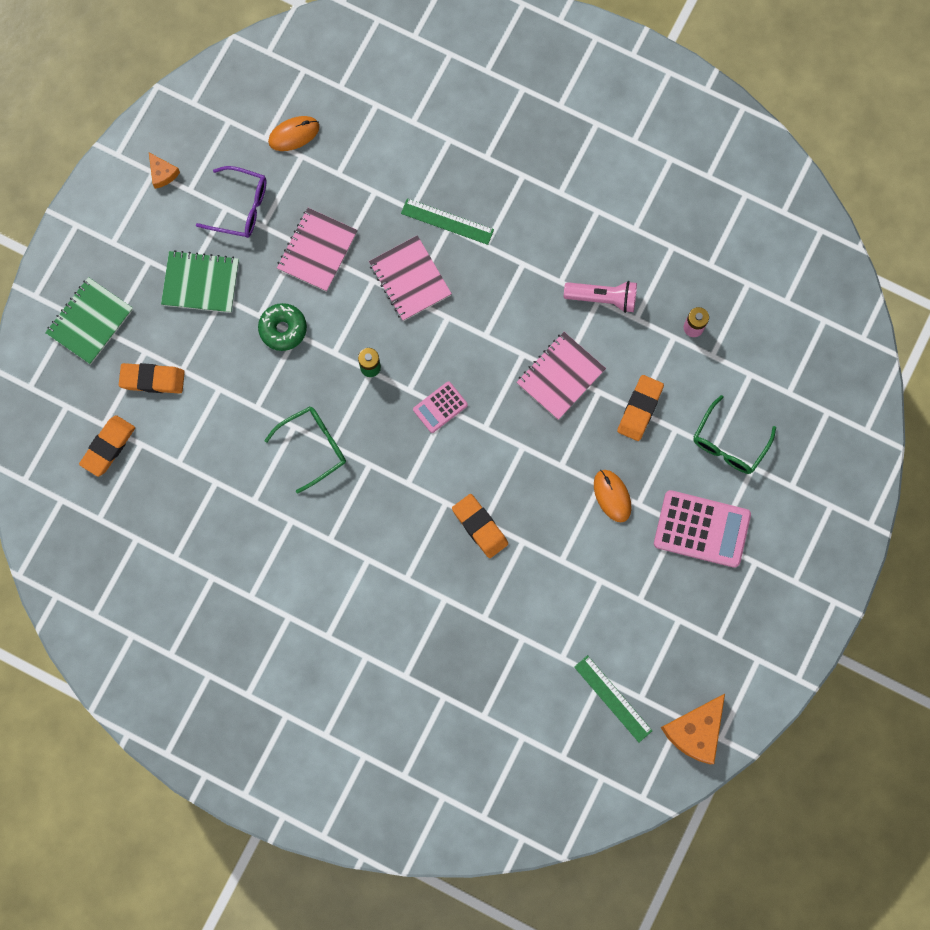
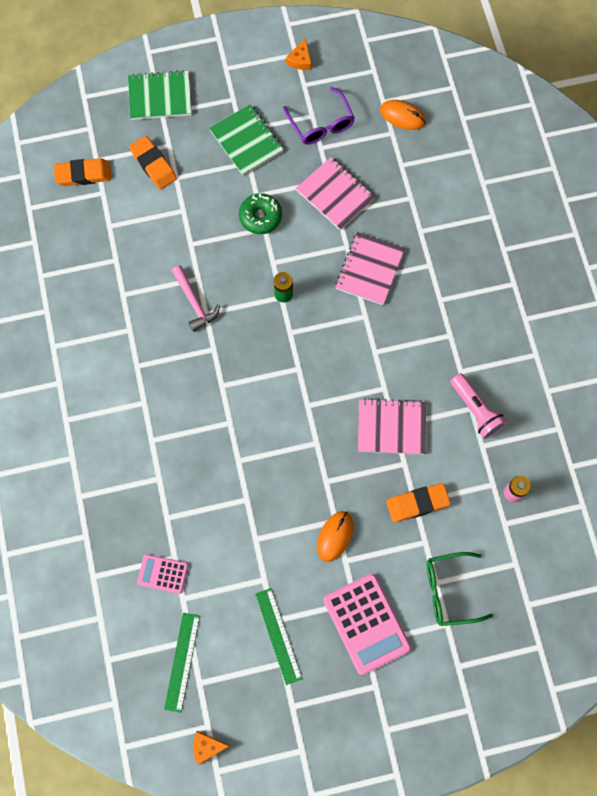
camera: 50 degrees right, 5 degrees down
green glasses [265,407,346,493] -> pink hammer [172,266,220,332]
pink notebook [277,208,358,292] -> pink notebook turned 60 degrees clockwise [296,157,375,230]
green ruler [401,198,494,245] -> green ruler moved to [255,588,302,685]
pink calculator [413,381,468,433] -> pink calculator moved to [137,554,188,594]
orange eraser [452,494,508,558] -> none
orange cheese [660,694,725,764] -> orange cheese [193,731,230,765], size x0.53

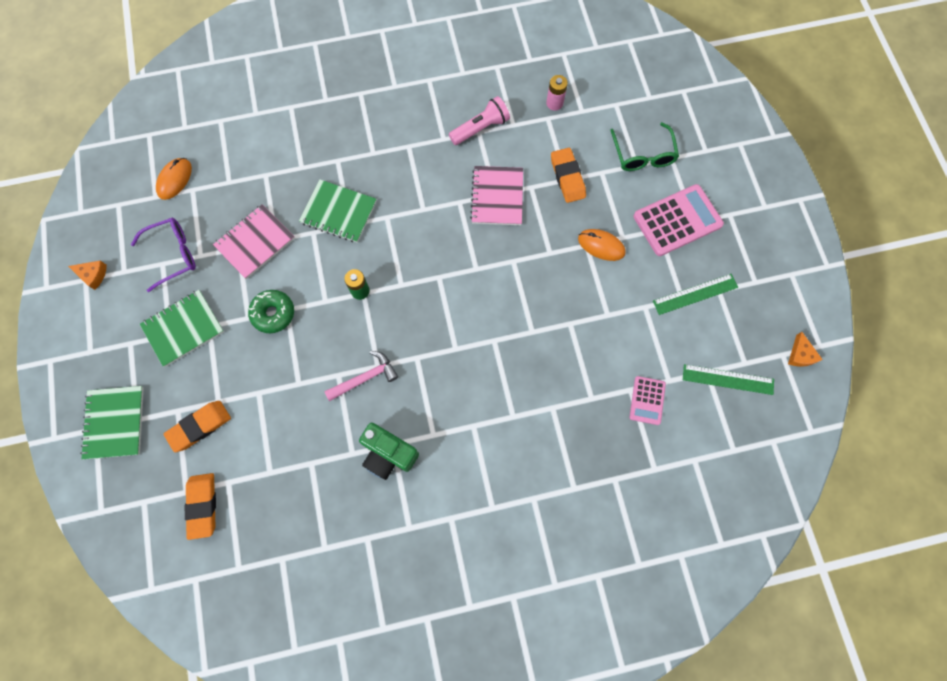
camera: 90 degrees left, 0 degrees up
pink notebook [335,232,405,305] -> green notebook [299,179,377,243]
none -> green camera [359,423,419,480]

